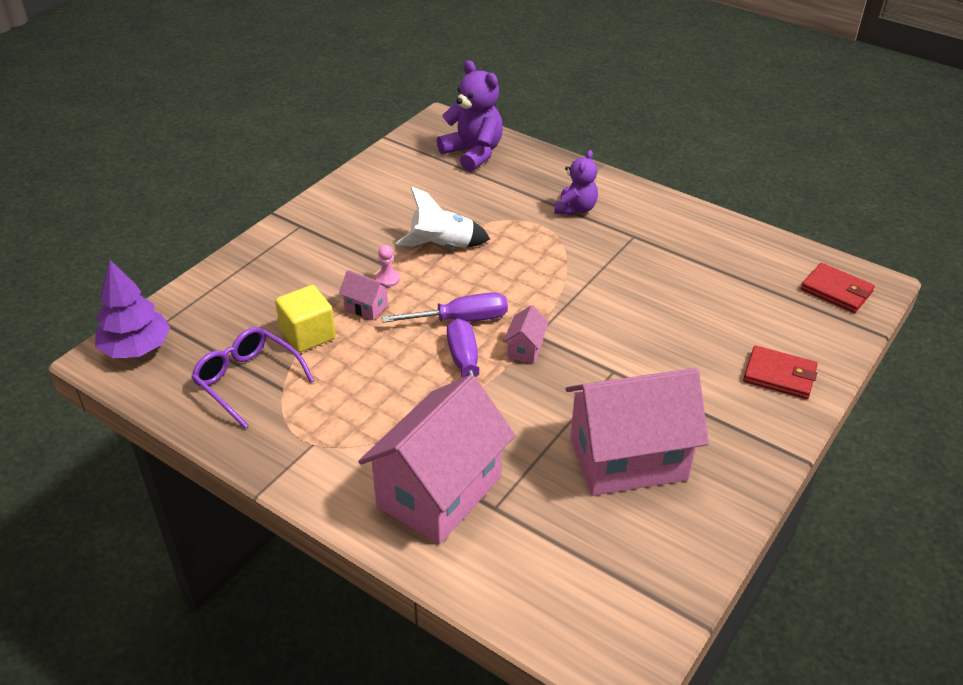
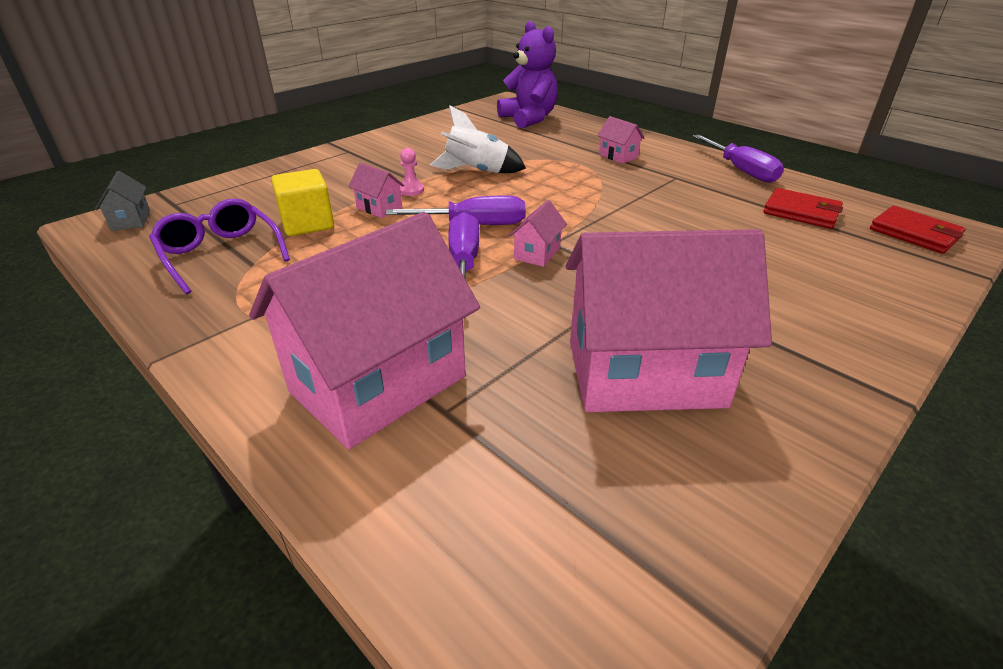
camera: 10 degrees right, 5 degrees down
purple tree [95,260,170,358] -> grey house [95,171,150,231]
purple teddy bear [554,150,598,215] -> pink house [597,116,645,164]
red wallet [743,346,818,399] -> red wallet moved to [763,188,843,229]
none -> purple screwdriver [693,135,784,183]

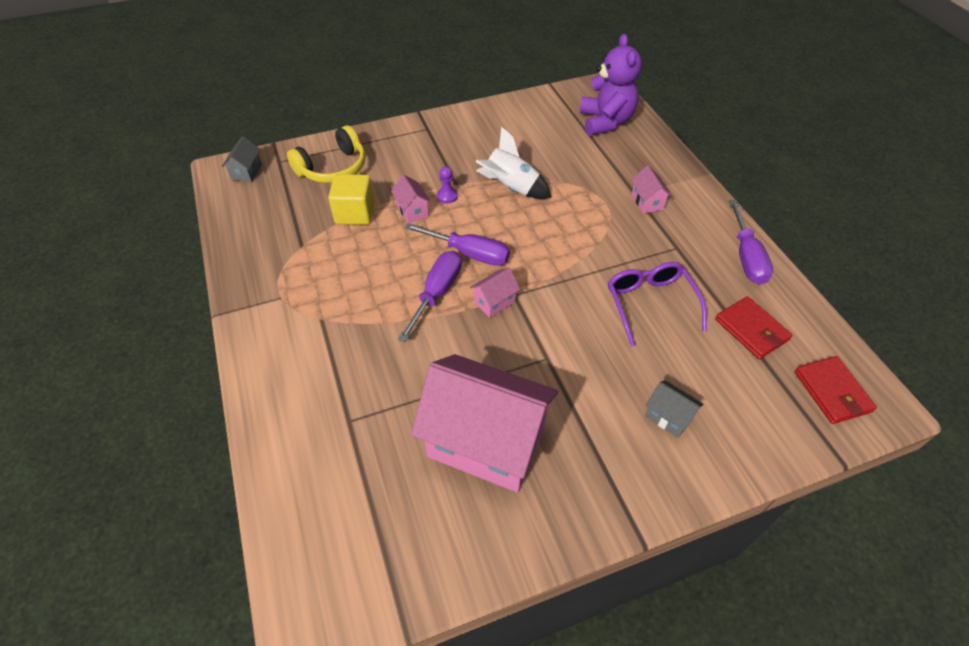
camera: 25 degrees right, 15 degrees up
purple glasses [149,198,290,294] -> purple glasses moved to [608,262,707,347]
pink house [249,212,480,449] -> none
pink pawn [400,148,424,196] -> purple pawn [437,166,458,204]
none -> yellow headphones [287,125,366,183]
none -> grey house [645,380,704,438]

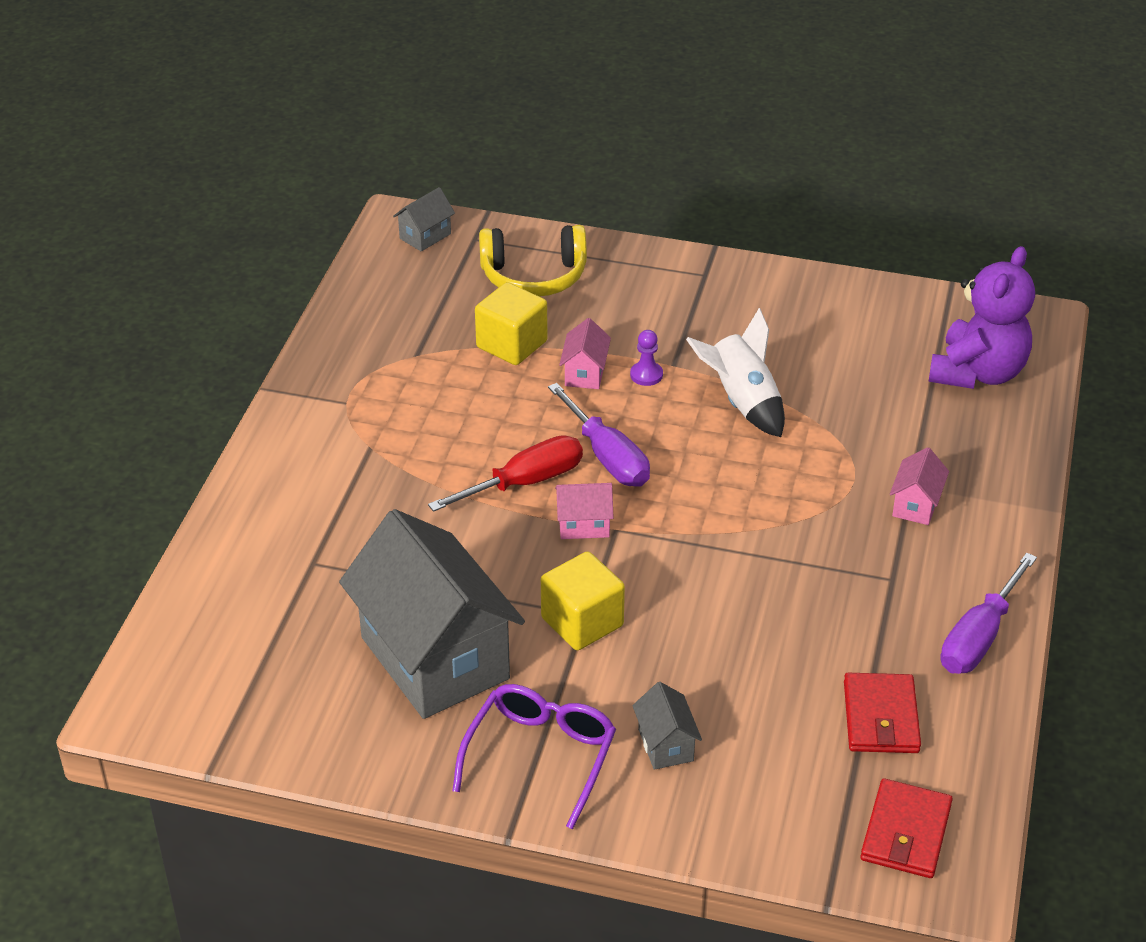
camera: 35 degrees right, 10 degrees down
purple screwdriver [398,251,462,342] -> red screwdriver [428,435,583,512]
pink house [411,354,559,493] -> grey house [339,509,525,719]
purple glasses [608,262,707,347] -> purple glasses moved to [452,684,616,829]
none -> yellow cube [541,552,625,650]

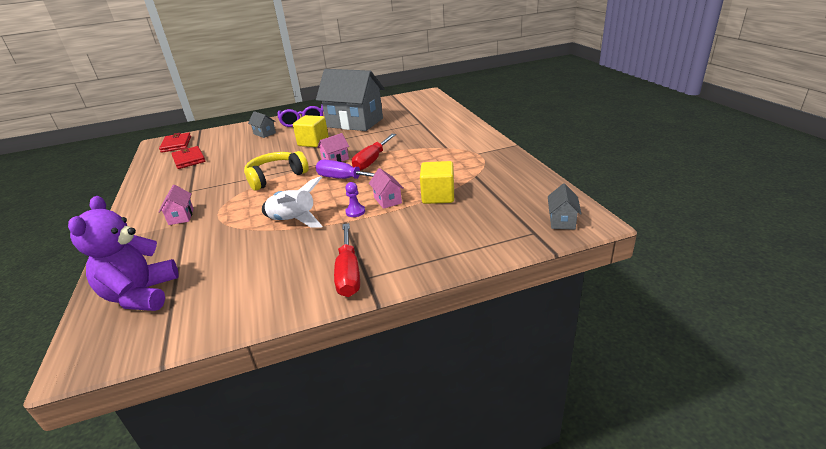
camera: 150 degrees right, 10 degrees down
yellow headphones [479,225,587,297] -> yellow headphones moved to [244,151,309,191]
purple screwdriver [941,553,1037,674] -> none
none -> red screwdriver [334,223,360,297]

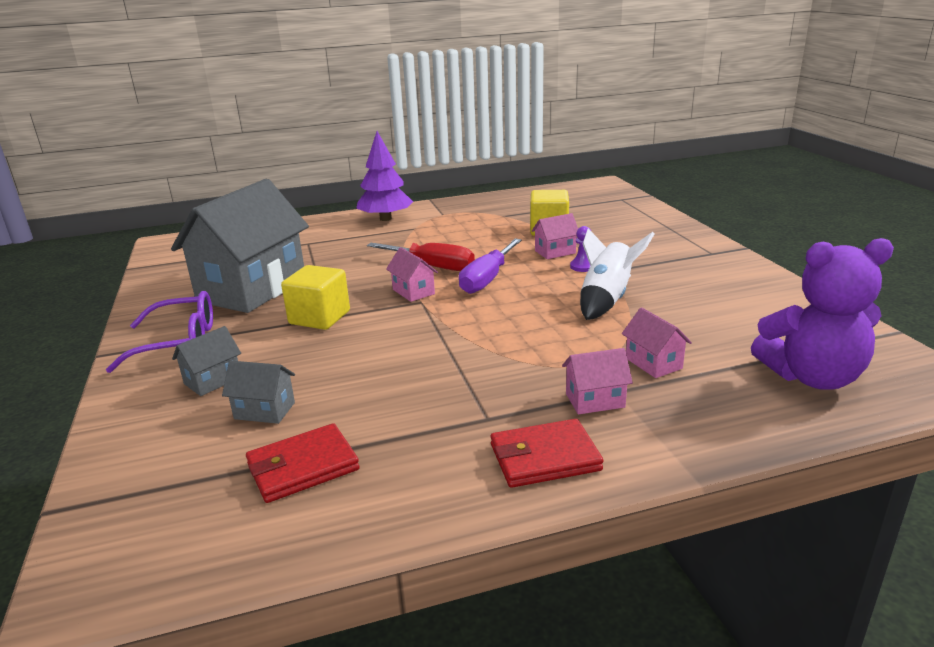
camera: 90 degrees left, 5 degrees down
red wallet [159,132,191,153] -> red wallet moved to [491,419,604,488]
yellow headphones [244,151,309,191] -> none
red screwdriver [334,223,360,297] -> none
grey house [548,183,581,230] -> grey house moved to [222,361,295,424]
none -> purple tree [356,131,413,221]
none -> pink house [622,307,692,378]

